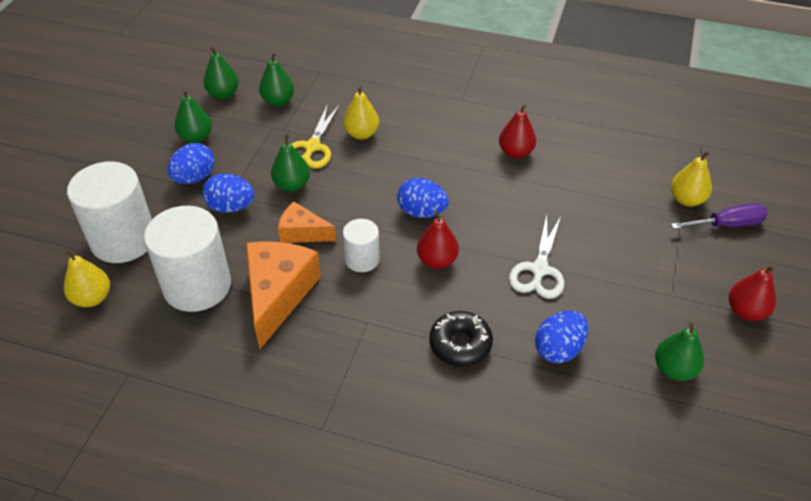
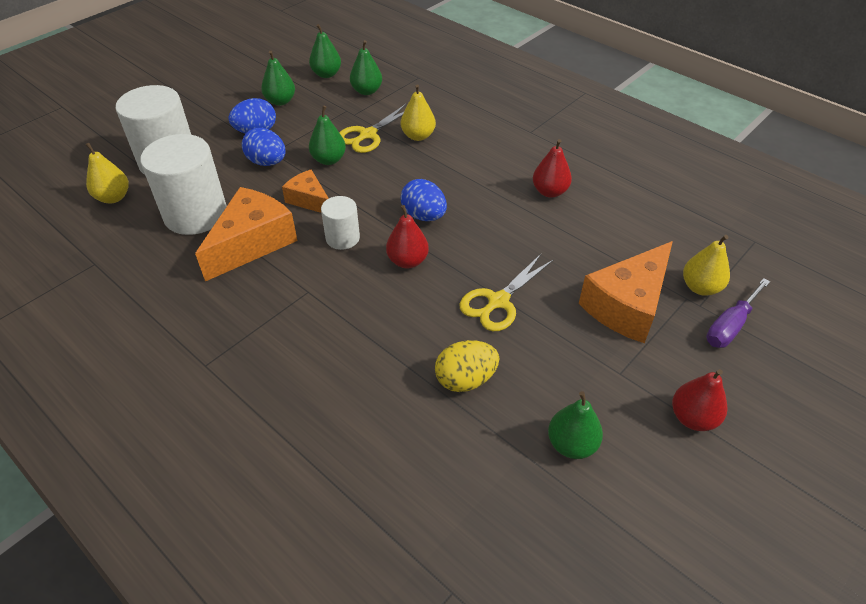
camera: 25 degrees right, 0 degrees up
black donut [429,311,493,367] -> none
white scissors [509,215,564,299] -> yellow scissors [459,254,554,331]
blue egg [535,310,588,364] -> yellow egg [435,340,499,392]
purple screwdriver [671,203,768,229] -> purple screwdriver turned 120 degrees clockwise [706,278,770,348]
none -> orange cheese [579,241,673,343]

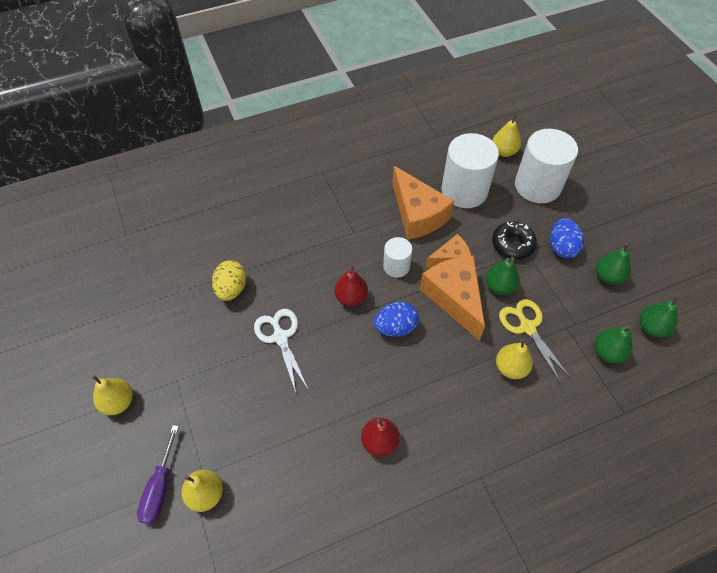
camera: 115 degrees right, 10 degrees up
blue egg [242,128,285,166] -> black donut [492,221,537,260]
yellow scissors [459,254,554,331] -> white scissors [254,309,308,392]
green pear [548,391,603,459] -> none
orange cheese [579,241,673,343] -> orange cheese moved to [420,255,485,341]
red pear [672,369,727,431] -> yellow pear [92,375,133,415]
purple screwdriver [706,278,770,348] -> purple screwdriver turned 150 degrees counterclockwise [137,425,179,524]

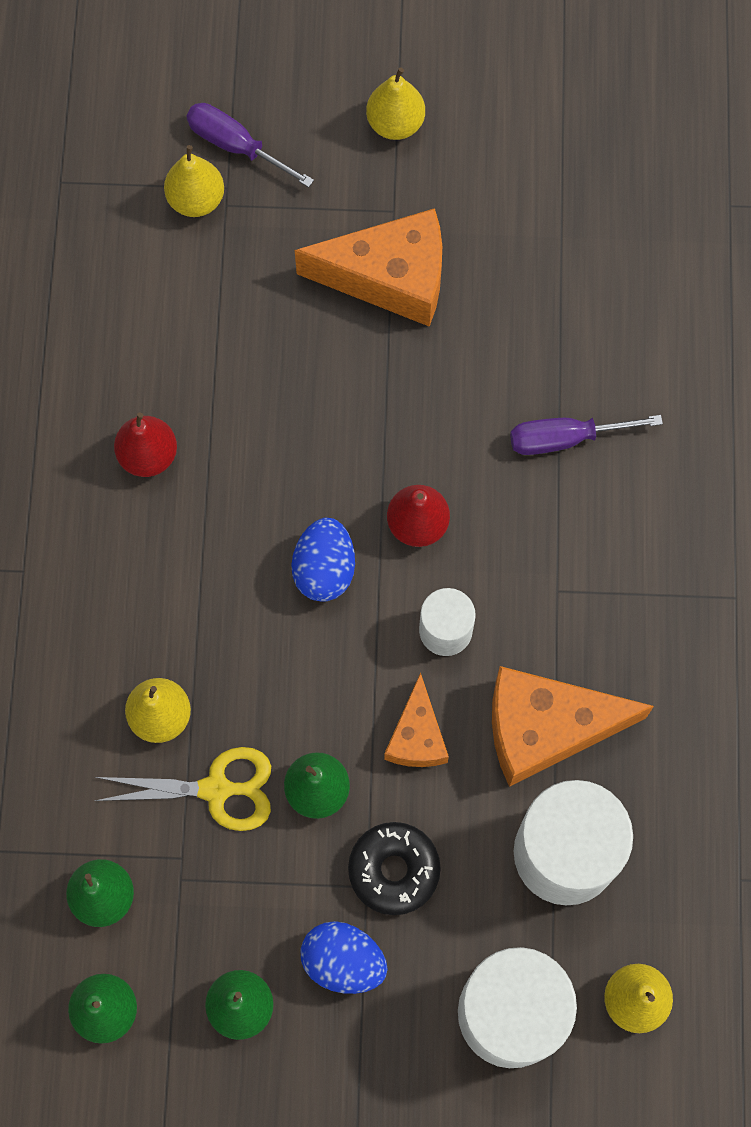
camera: 115 degrees right, 15 degrees up
yellow egg [212,260,246,301] -> none
white scissors [254,309,308,392] -> none
orange cheese [420,255,485,341] -> orange cheese moved to [295,208,442,327]
none -> purple screwdriver [510,415,663,455]

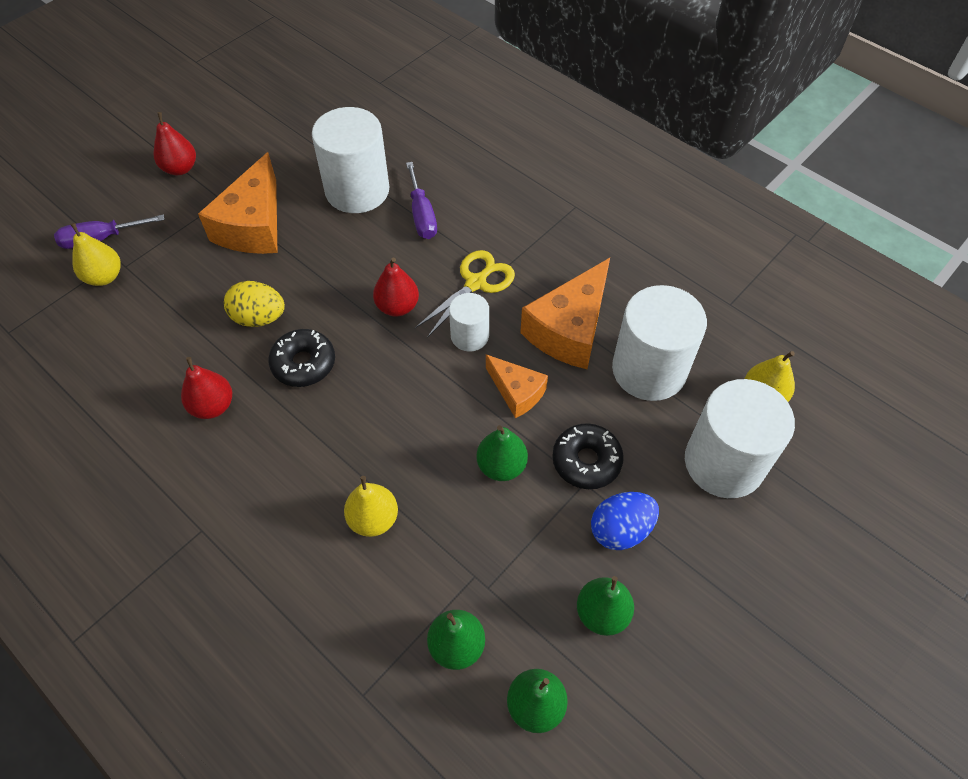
camera: 50 degrees left, 15 degrees down
yellow scissors [95,747,271,831] -> yellow scissors moved to [415,250,515,338]
blue egg [291,518,355,602] -> none
orange cheese [295,208,442,327] -> orange cheese turned 150 degrees clockwise [198,152,277,254]
yellow pear [366,68,425,140] -> red pear [154,112,196,175]
purple screwdriver [510,415,663,455] -> purple screwdriver turned 45 degrees counterclockwise [406,162,437,239]
none -> yellow egg [224,281,285,327]
none -> black donut [268,329,335,387]
none -> white cylinder [312,107,389,213]

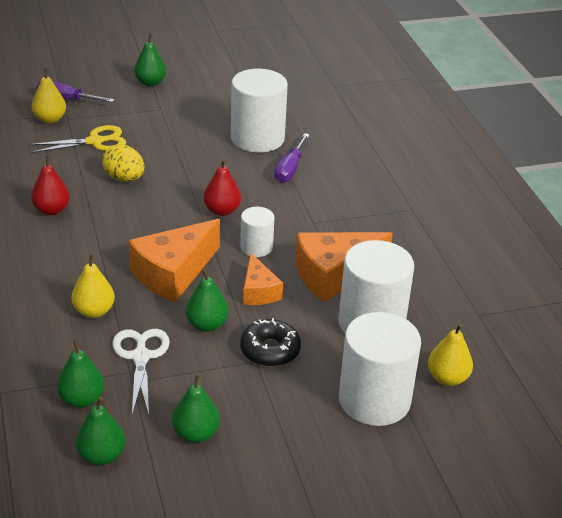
camera: 30 degrees right, 20 degrees down
red pear [154,112,196,175] -> green pear [134,34,166,86]
orange cheese [198,152,277,254] -> orange cheese moved to [129,219,220,302]
black donut [268,329,335,387] -> none
yellow scissors [415,250,515,338] -> yellow scissors moved to [29,125,126,153]
blue egg [591,492,659,550] -> none
none -> white scissors [112,329,170,415]

